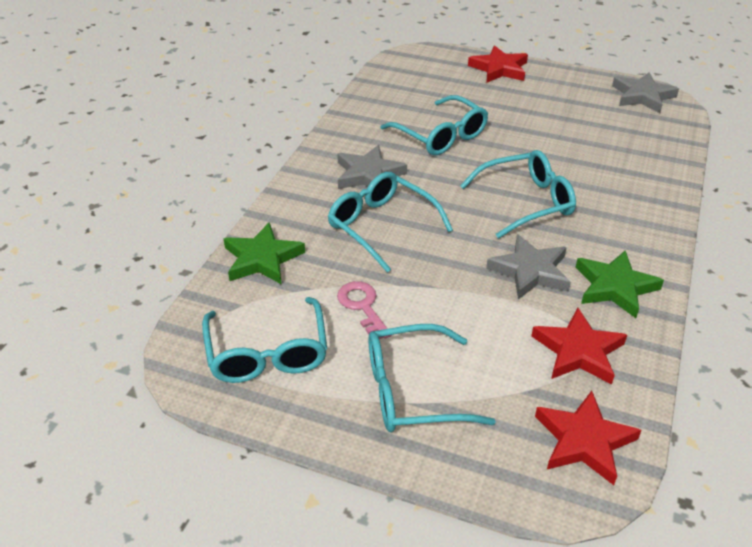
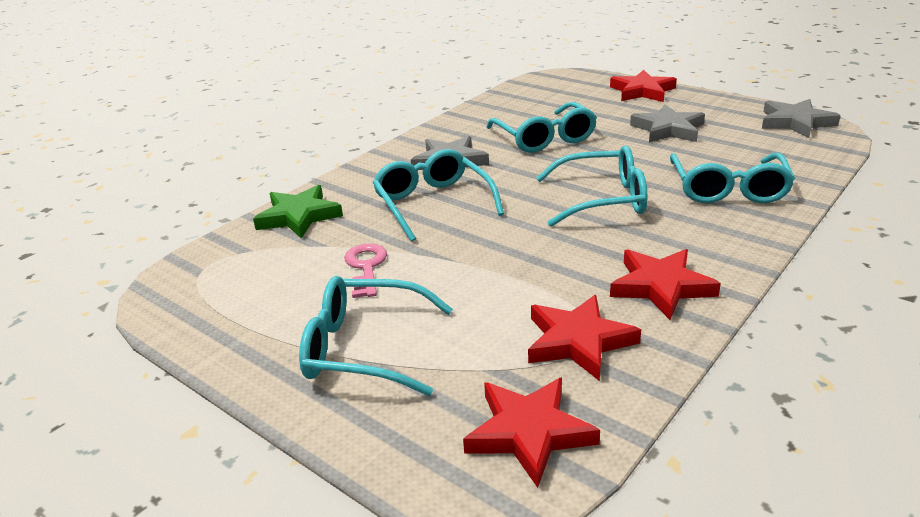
camera: 20 degrees right, 10 degrees down
turquoise glasses [202,297,327,383] -> turquoise glasses moved to [670,153,795,203]
grey star [486,234,571,299] -> grey star moved to [630,104,705,143]
green star [575,250,664,318] -> red star [610,249,721,320]

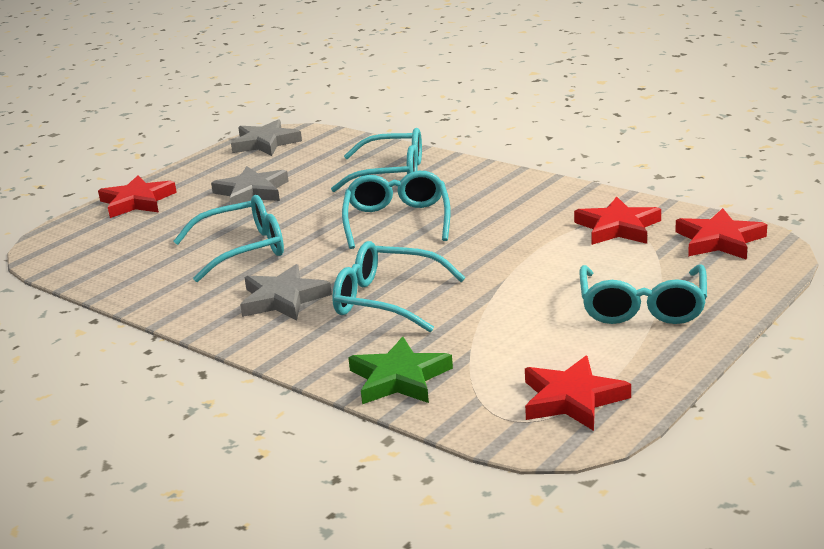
camera: 90 degrees left, 5 degrees down
pink key [344,244,387,298] -> none
turquoise glasses [372,149,504,242] -> turquoise glasses turned 45 degrees clockwise [332,241,465,332]
red star [610,249,721,320] -> red star moved to [525,356,631,431]

